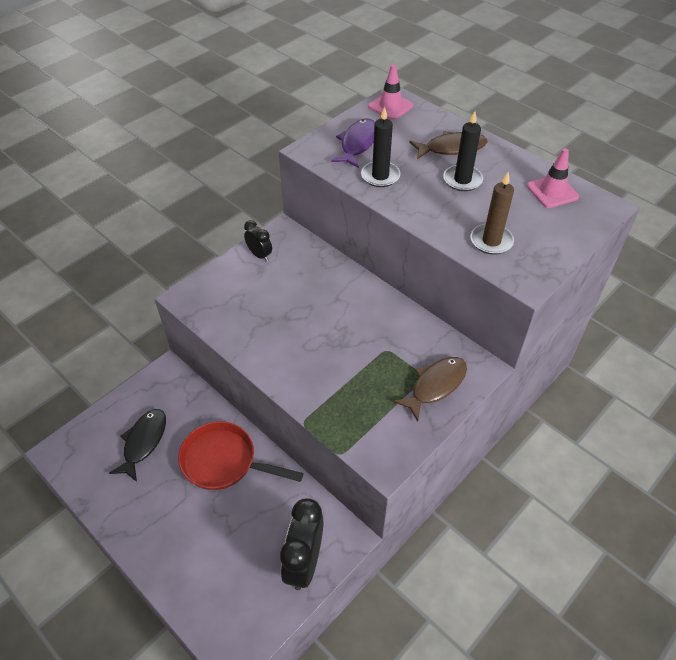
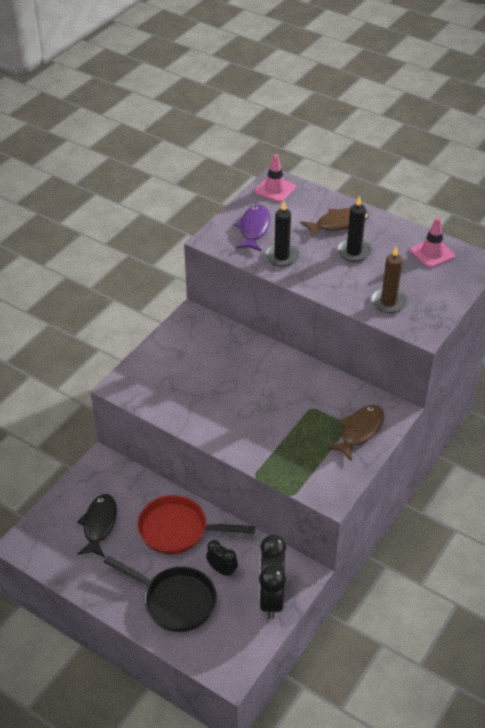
camera: 10 degrees left, 5 degrees down
black clock [244,220,272,262] -> black clock moved to [206,540,238,577]
none -> black pan [104,556,217,632]

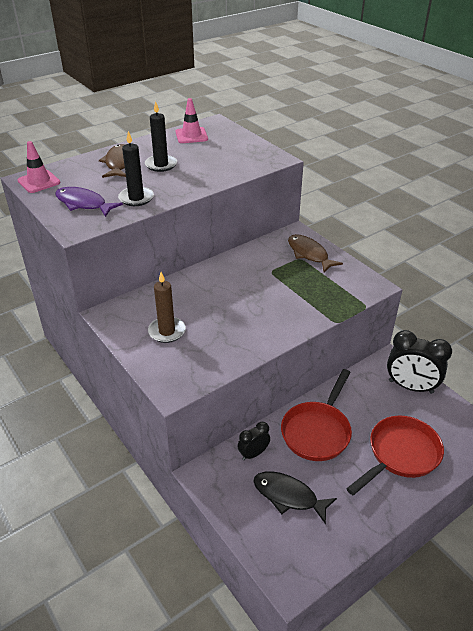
camera: 70 degrees left, 5 degrees down
black pan [104,556,217,632] -> red pan [346,416,444,495]
black clock [206,540,238,577] -> black clock moved to [238,422,270,460]
brown candle [371,246,408,313] -> brown candle moved to [148,272,186,343]

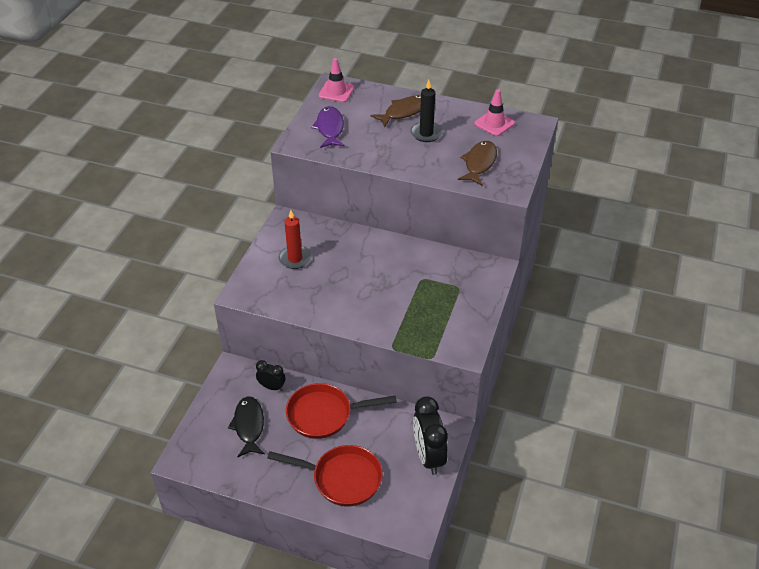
camera: 55 degrees right, 5 degrees up
black candle [118,131,154,206] -> none
brown candle [148,272,186,343] -> red candle [278,210,312,269]
brown fish [288,234,343,272] -> brown fish moved to [458,141,497,185]

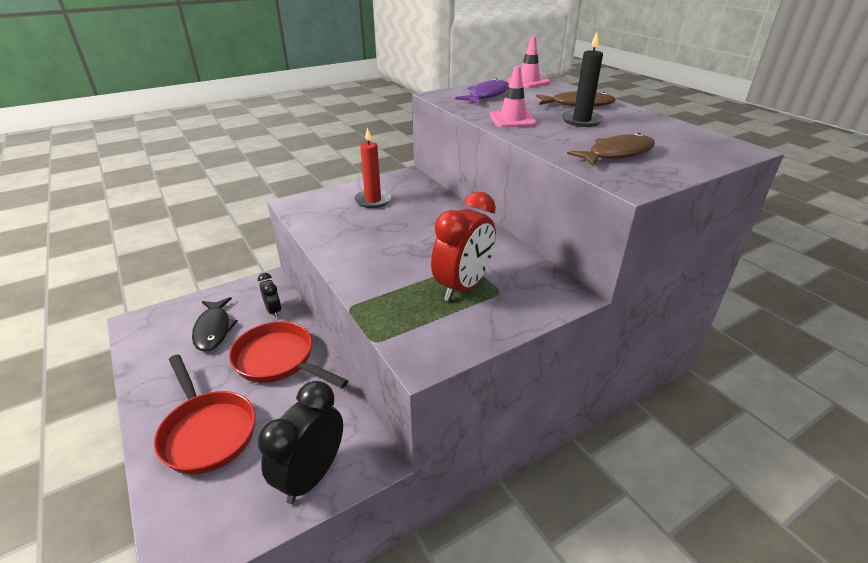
camera: 40 degrees right, 10 degrees down
black fish [228,396,265,457] -> black fish turned 135 degrees clockwise [192,297,238,351]
pink traffic cone [474,89,515,136] -> pink traffic cone moved to [490,66,537,127]
none -> red clock [431,192,496,301]

